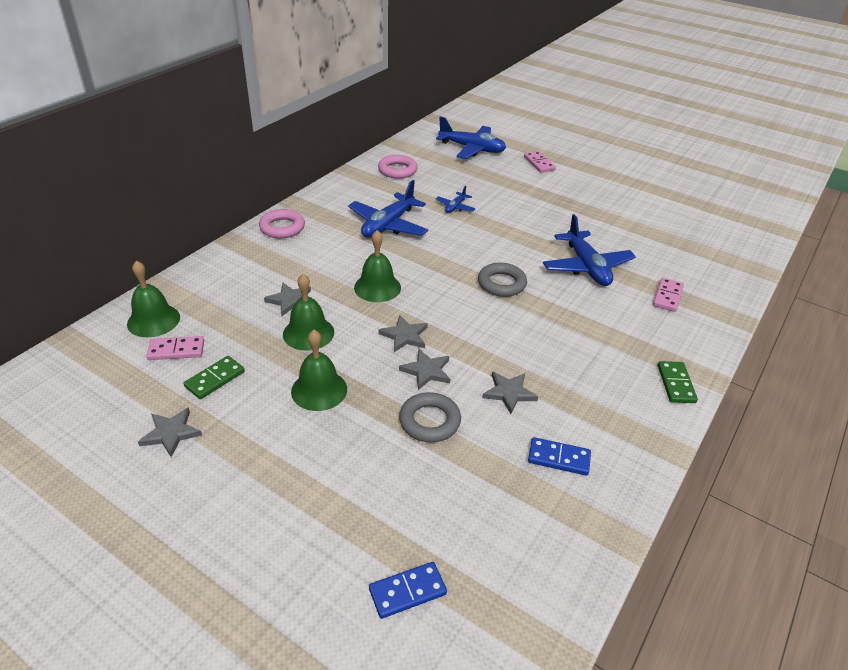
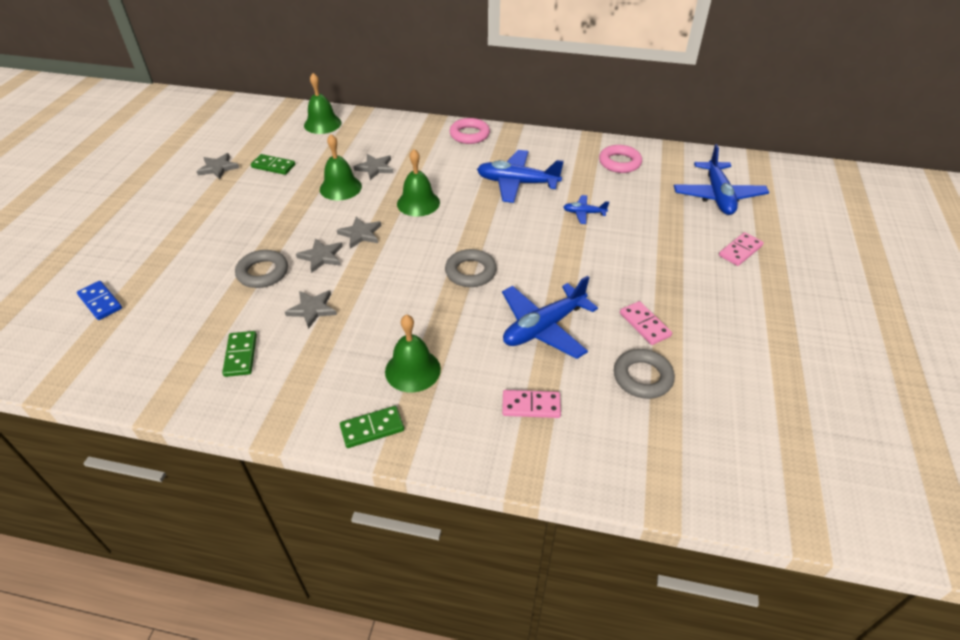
camera: 70 degrees right, 5 degrees up
pink domino [146,336,204,360] -> pink domino moved to [620,301,672,345]
green bell [291,330,347,411] -> green bell moved to [385,314,441,393]
blue domino [528,437,591,476] -> green domino [222,331,257,377]
none -> grey ring [614,349,675,399]

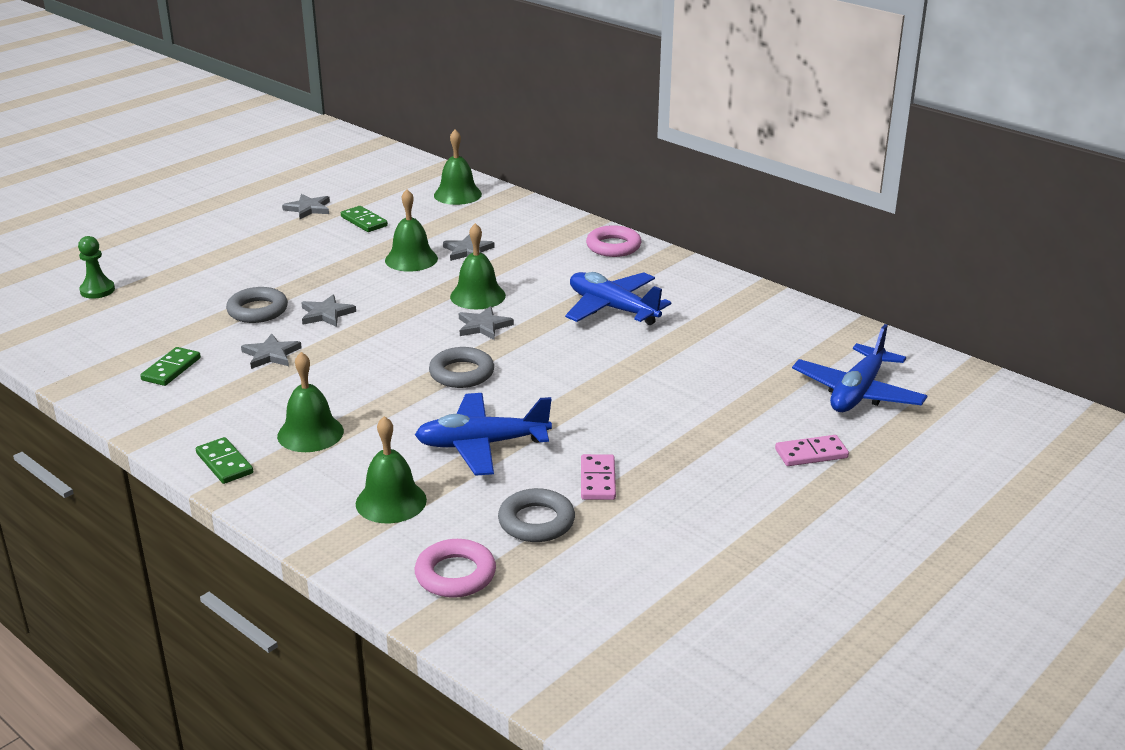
camera: 30 degrees right, 15 degrees down
blue domino [77,281,122,320] -> green pawn [78,236,115,299]
grey star [337,217,382,249] -> grey star moved to [459,306,514,340]
green domino [340,406,404,448] -> green domino turned 45 degrees clockwise [196,437,253,484]
pink domino [502,390,561,418] -> green bell [356,416,427,523]
blue plane [563,195,609,224] -> none
pink ring [599,145,642,173] -> pink ring moved to [415,539,496,598]

